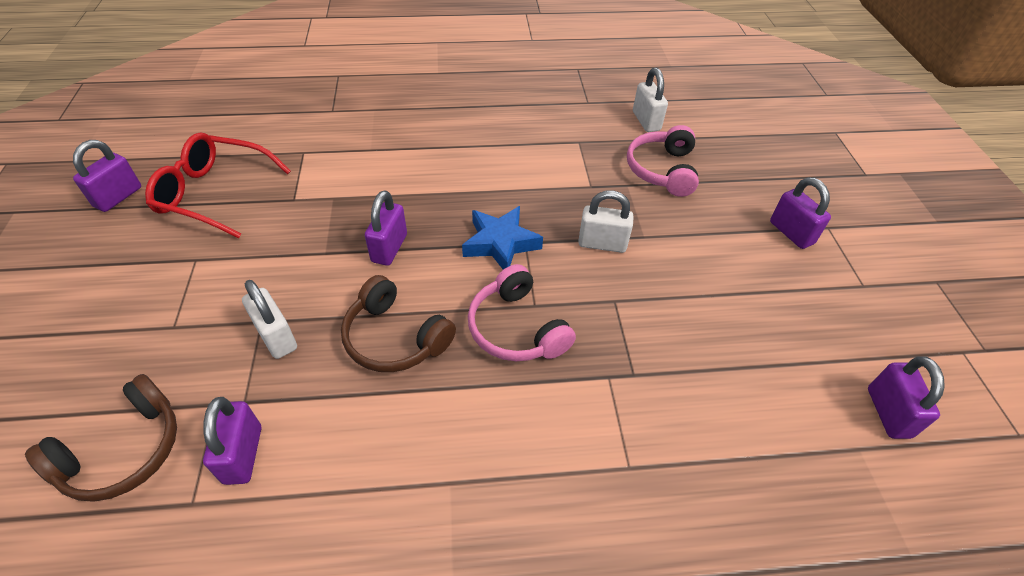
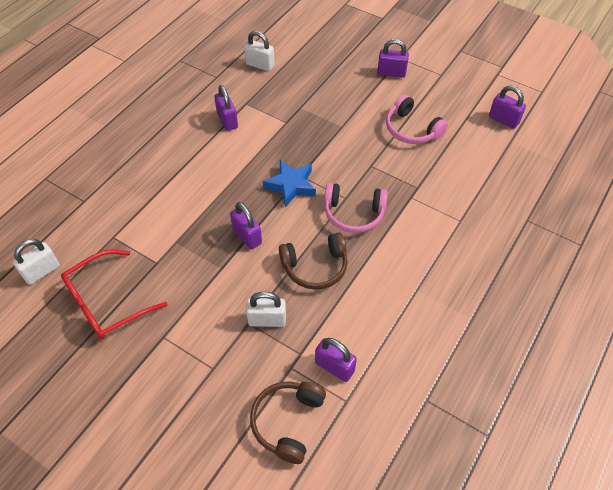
camera: 50 degrees left, 5 degrees up
brown headphones [25,374,177,502] -> brown headphones turned 150 degrees counterclockwise [250,381,326,464]
purple padlock [73,140,141,212] -> purple padlock moved to [214,85,238,131]
white padlock [578,190,634,253] -> white padlock moved to [13,239,60,285]
pink headphones [627,125,699,197] -> pink headphones moved to [386,94,448,144]

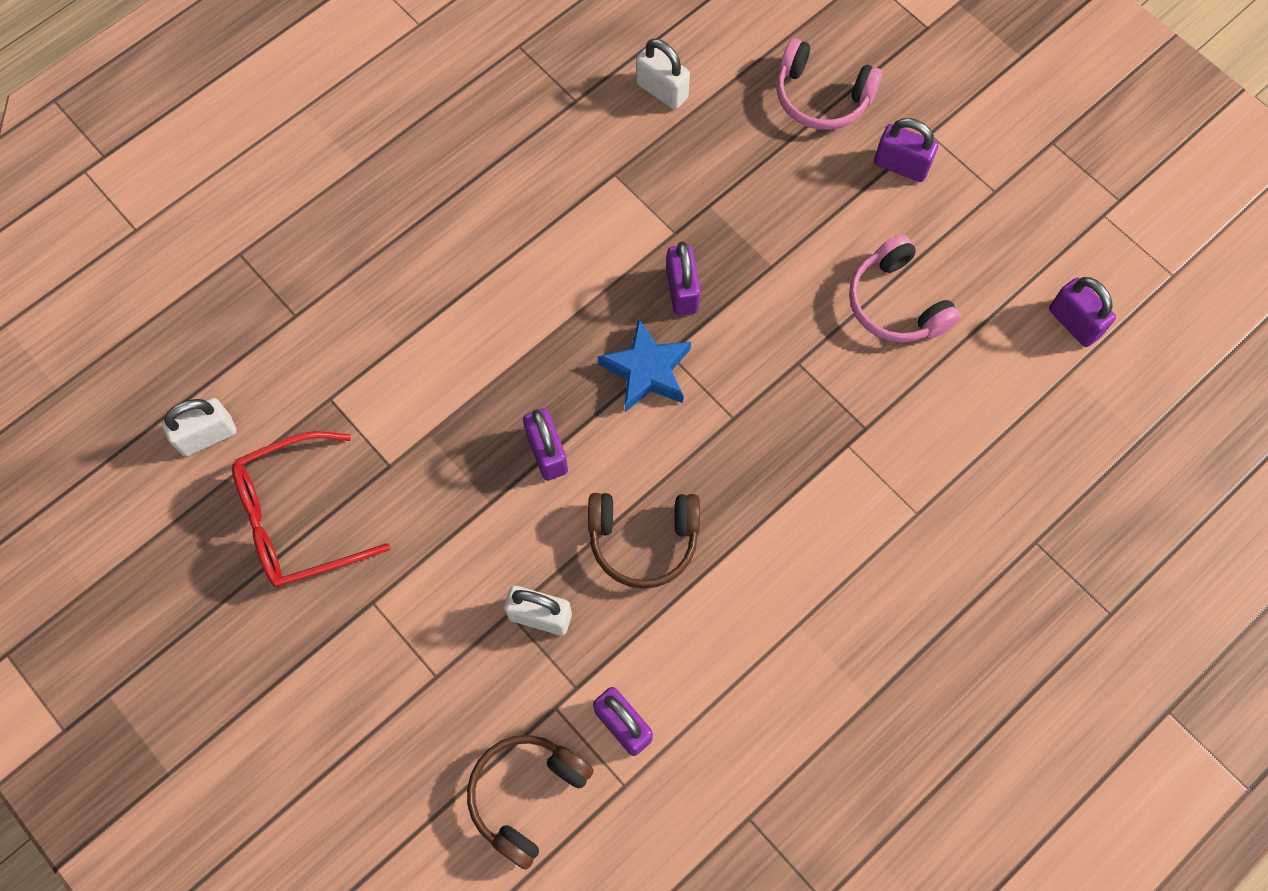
camera: 15 degrees right, 15 degrees up
purple padlock [214,85,238,131] -> purple padlock moved to [666,241,701,316]
pink headphones [324,183,388,233] -> pink headphones moved to [777,38,883,130]

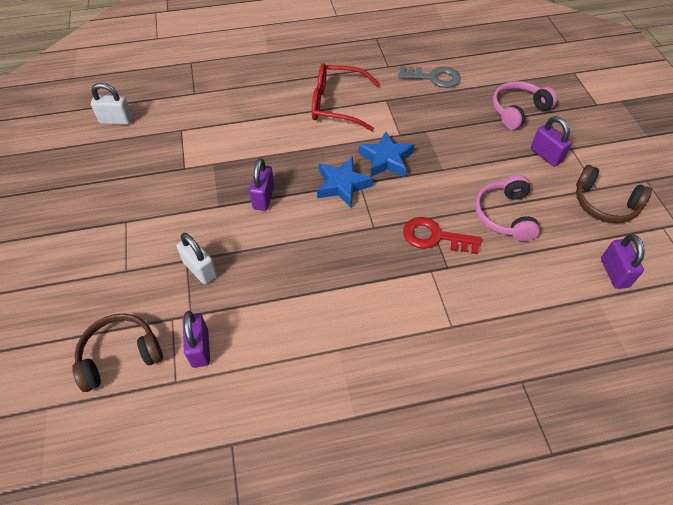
camera: 30 degrees right, 15 degrees down
red glasses [232,431,390,588] -> red glasses moved to [312,63,380,131]
brown headphones [588,493,700,589] -> brown headphones moved to [576,165,652,223]
white padlock [636,39,690,110] -> grey key [398,66,461,88]
purple padlock [666,241,701,316] -> blue star [359,131,414,177]
pink headphones [777,38,883,130] -> pink headphones turned 90 degrees clockwise [492,81,557,130]
none -> red key [403,217,481,254]

